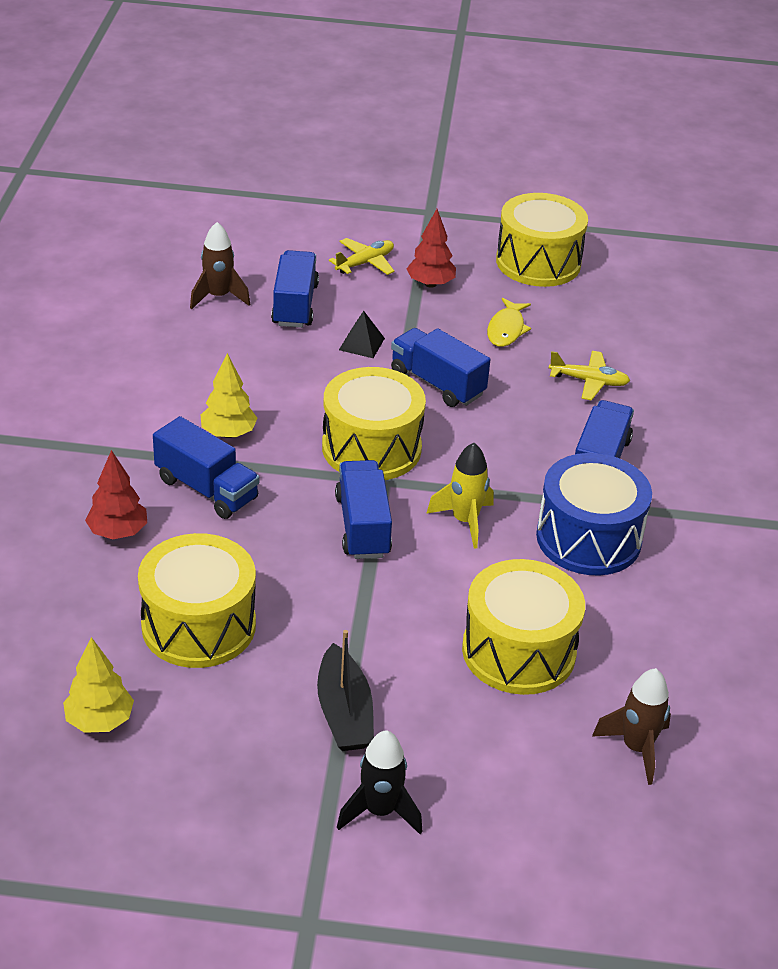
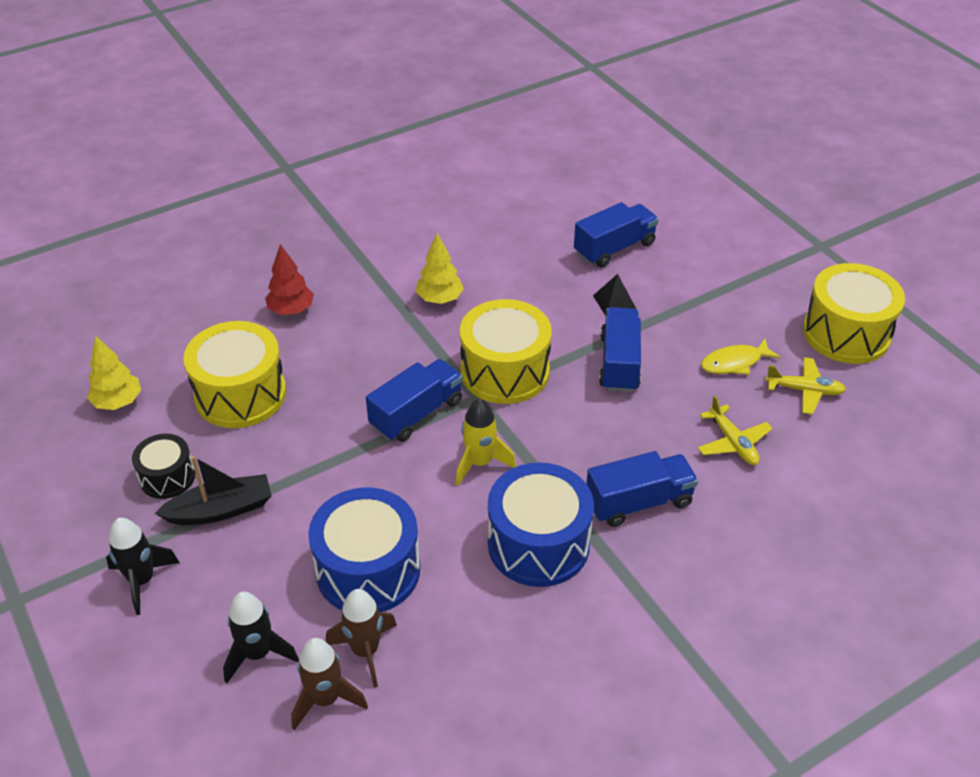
camera: 55 degrees right, 5 degrees up
blue truck [153,416,259,519] -> none
brown rocket [190,222,250,309] -> brown rocket moved to [326,589,397,688]
black boat [317,630,374,751] -> black boat turned 150 degrees counterclockwise [155,456,272,525]
yellow plane [329,238,395,275] -> yellow plane moved to [765,357,846,415]
red tree [407,209,456,288] -> none
yellow drum [462,559,585,695] -> blue drum [308,488,420,612]
none -> black drum [132,434,195,499]
none -> black rocket [223,591,299,683]

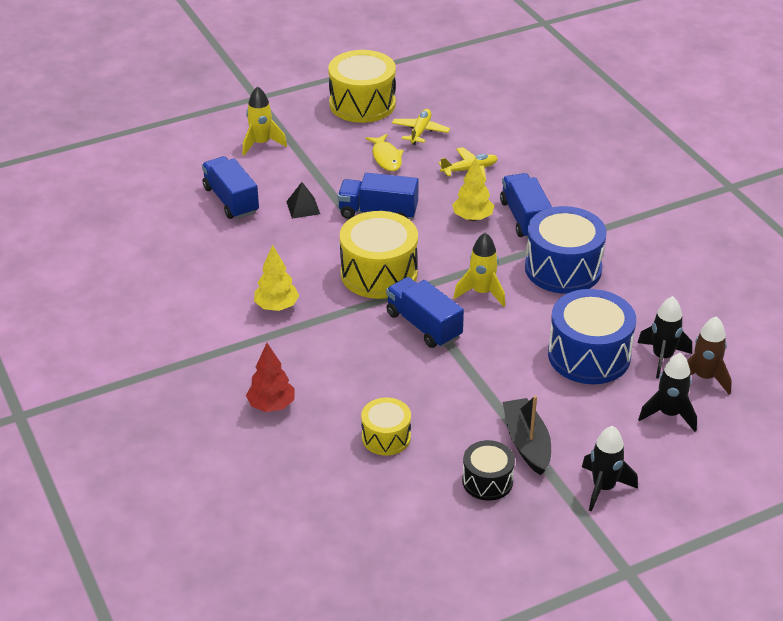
camera: 85 degrees left, 5 degrees down
yellow tree [87,336,141,410] -> yellow tree moved to [452,157,494,221]
yellow drum [183,321,286,428] -> yellow drum [361,398,411,455], size x0.56
brown rocket [326,589,397,688] -> black rocket [637,296,692,379]
none -> yellow rocket [242,86,287,156]

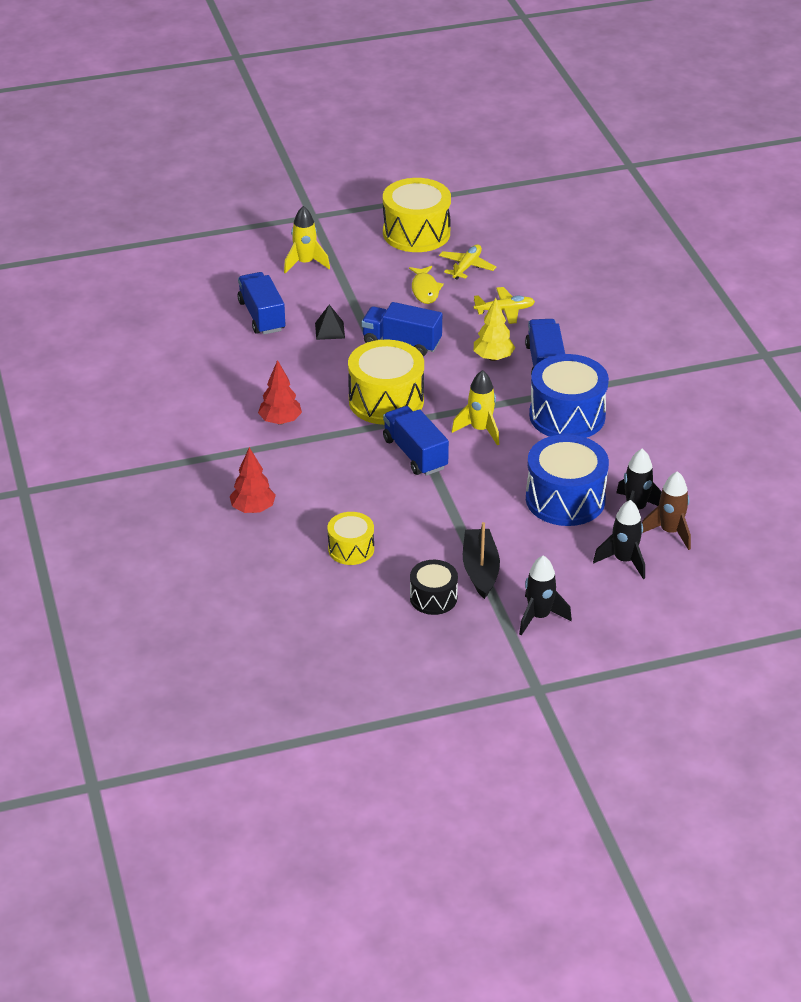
camera: 10 degrees right, 0 degrees up
yellow tree [254,245,299,311] -> red tree [258,360,302,425]

